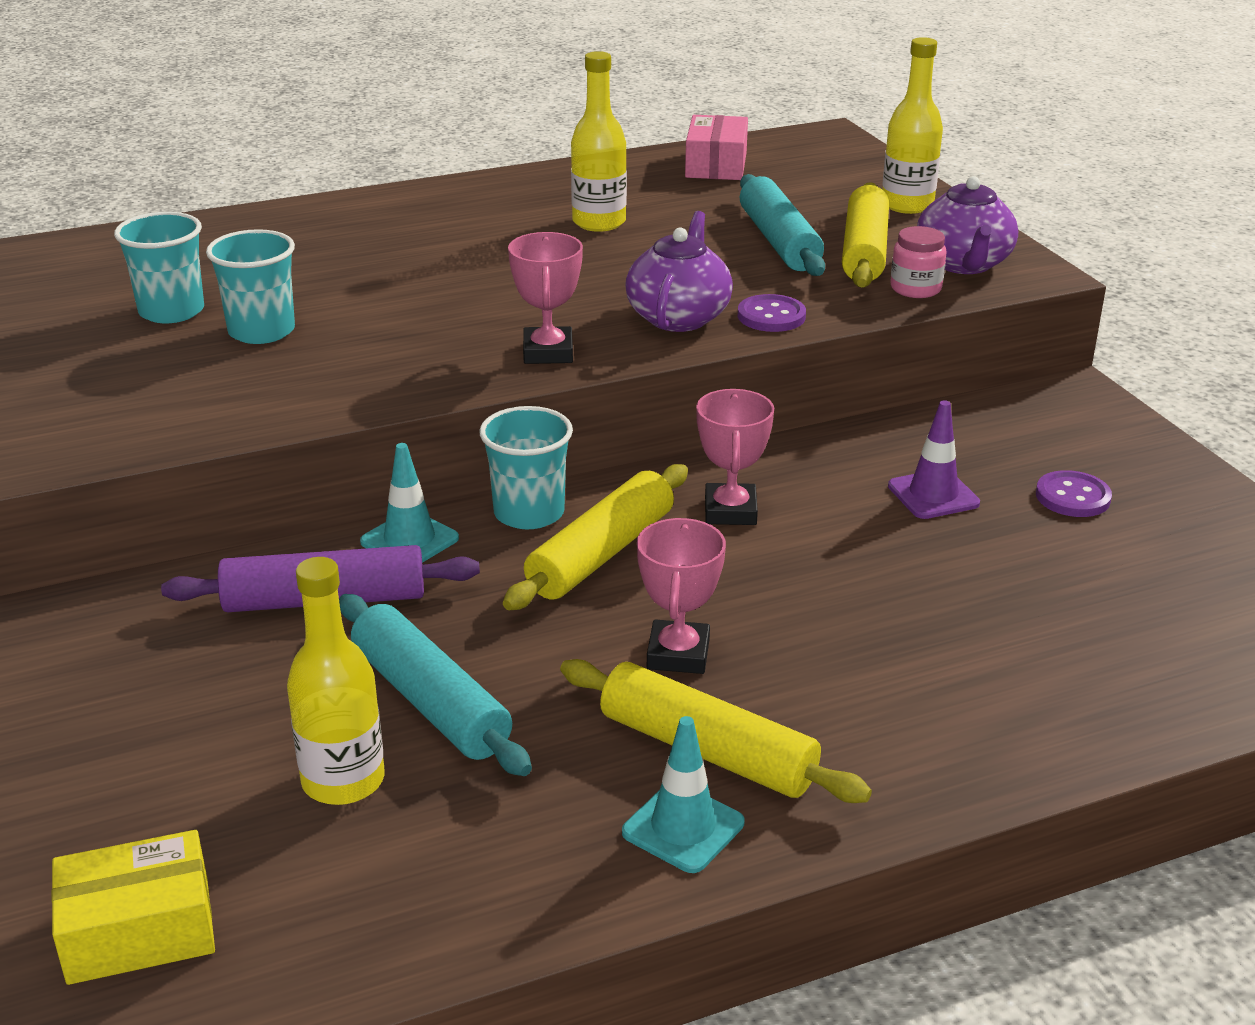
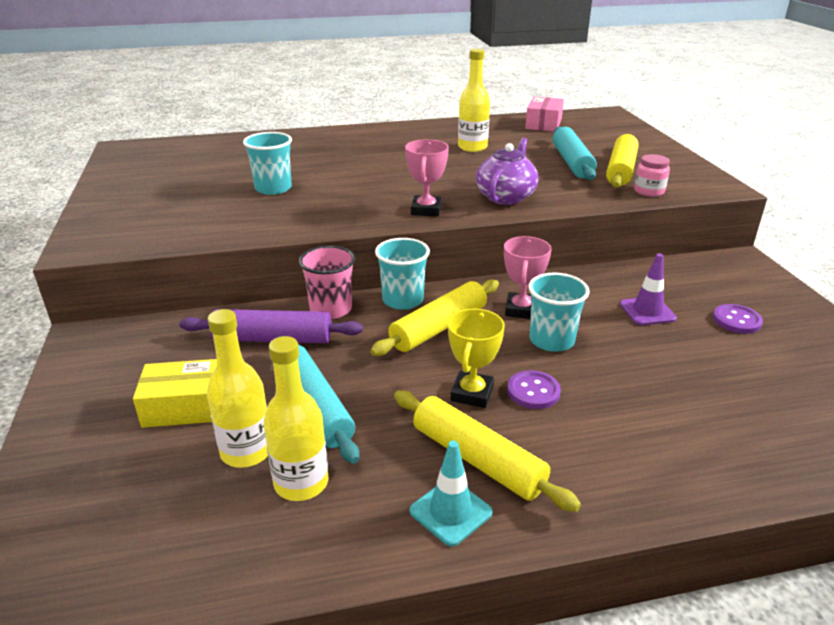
camera: 10 degrees right, 0 degrees up
yellow box [51,830,215,985] -> yellow box moved to [133,359,217,428]
turquoise cup [114,212,204,323] -> turquoise cup moved to [528,273,590,352]
turquoise traffic cone [360,443,459,563] -> pink cup [299,246,355,319]
pink trophy [637,518,726,674] -> yellow trophy [448,309,505,408]
purple button [738,294,806,332] -> purple button moved to [507,370,561,409]
yellow bottle [882,37,943,214] -> yellow bottle moved to [263,336,328,501]
purple teapot [917,176,1018,274] -> none

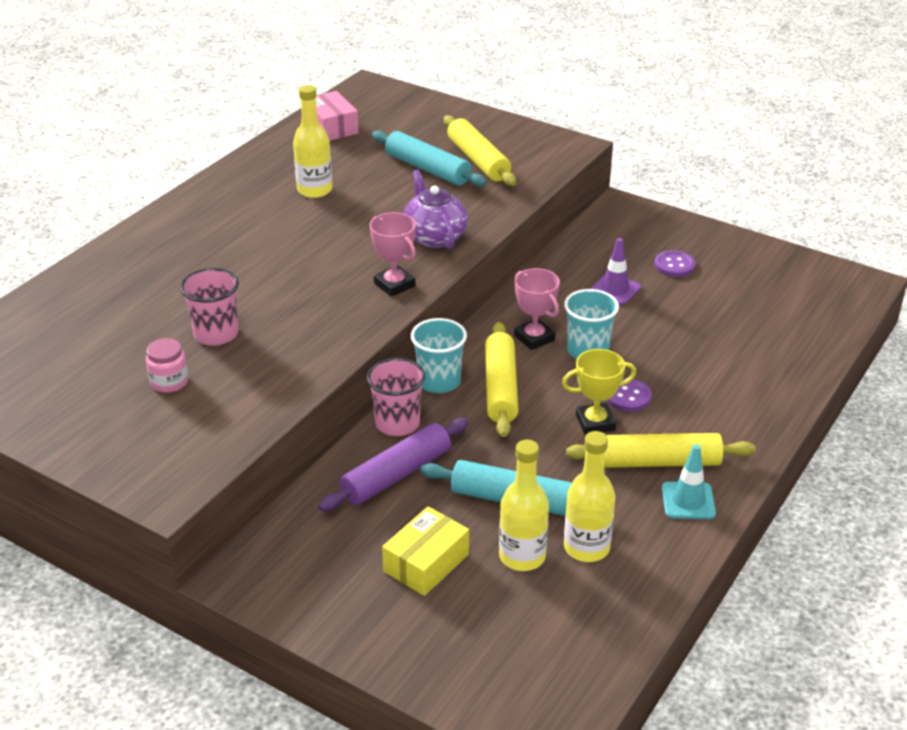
camera: 45 degrees left, 5 degrees up
turquoise cup [243,132,292,195] -> pink cup [180,268,239,346]
yellow trophy [448,309,505,408] -> yellow trophy turned 75 degrees counterclockwise [562,349,637,435]
pink jar [634,154,670,197] -> pink jar moved to [146,338,188,393]

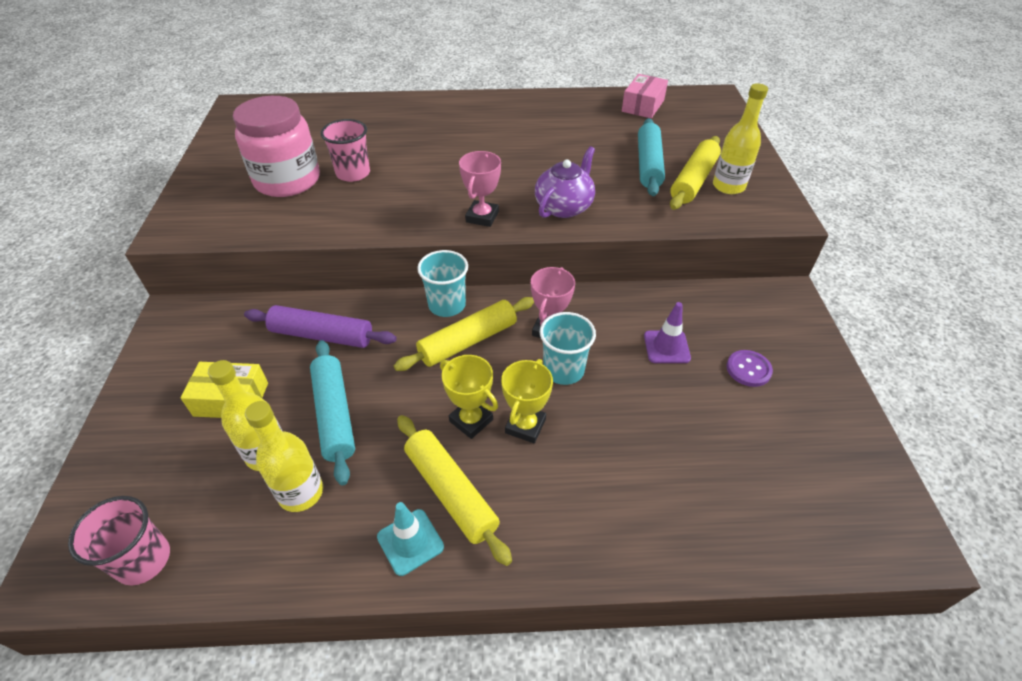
camera: 55 degrees right, 10 degrees up
pink jar [146,338,188,393] -> pink jar [233,96,320,197], size x2.34
yellow bottle [293,85,333,198] -> yellow bottle moved to [713,83,768,194]
pink cup [367,358,425,436] -> pink cup moved to [68,496,170,585]
purple button [606,378,652,412] -> yellow trophy [501,359,553,443]

